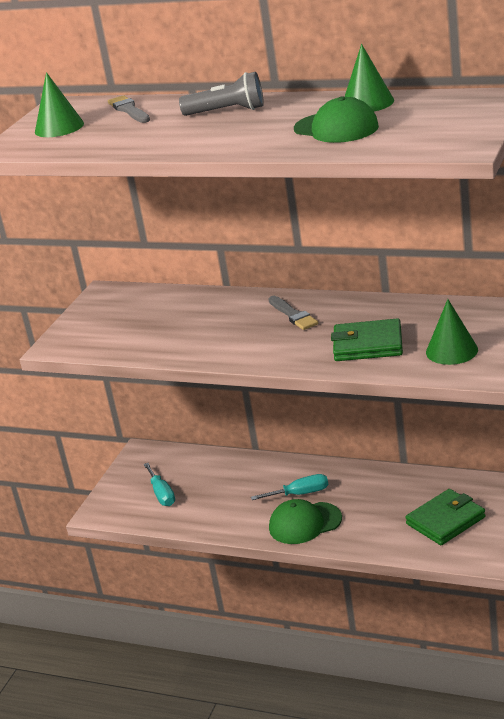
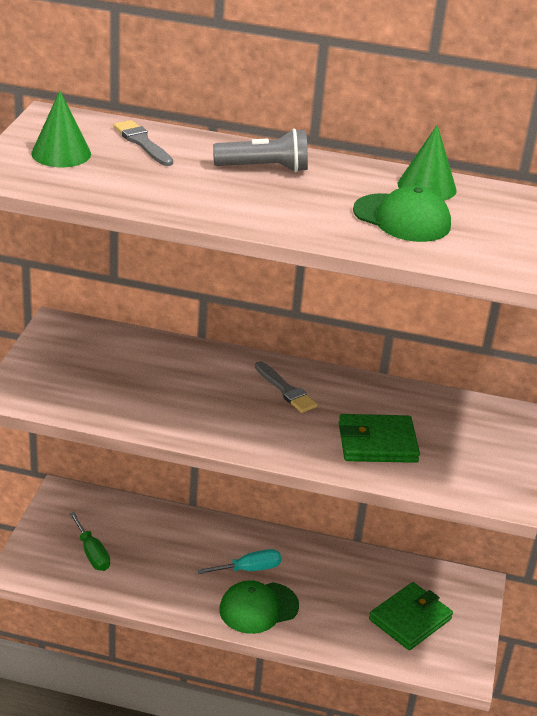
camera: 15 degrees left, 5 degrees up
turquoise screwdriver [144,463,175,506] -> green screwdriver [69,512,110,571]
green cone [426,299,478,365] -> none

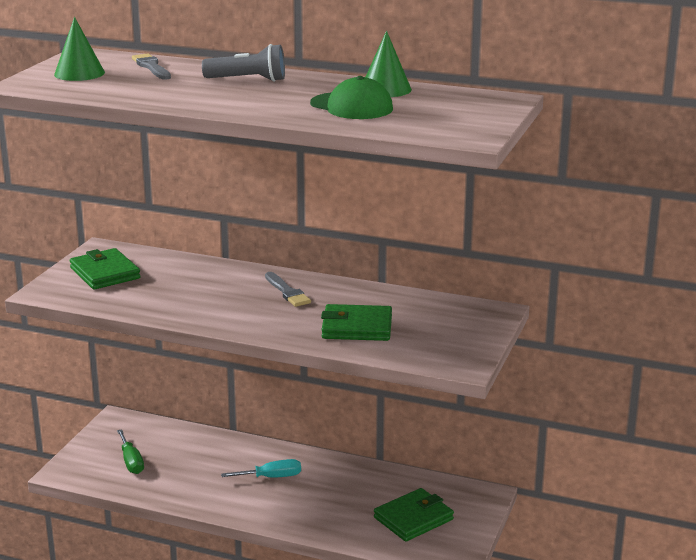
camera: 10 degrees right, 10 degrees down
green cap [219,580,299,634] -> none
none -> green wallet [70,248,141,289]

